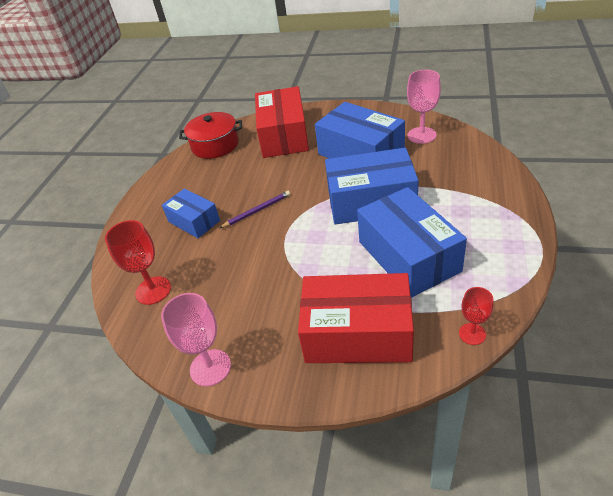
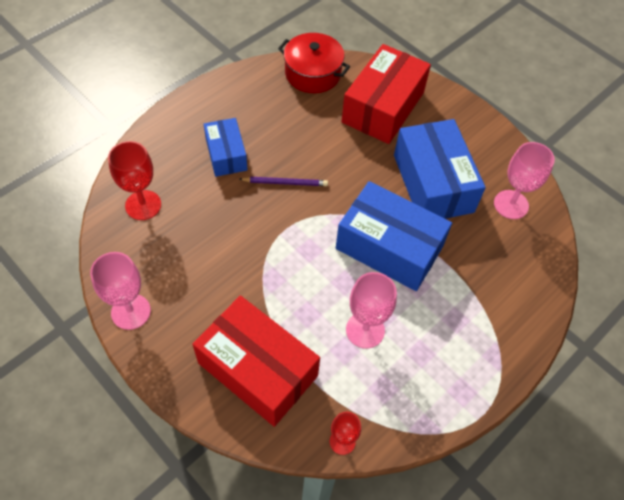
camera: 25 degrees right, 15 degrees up
blue box [357,187,467,298] -> pink goblet [346,272,397,349]

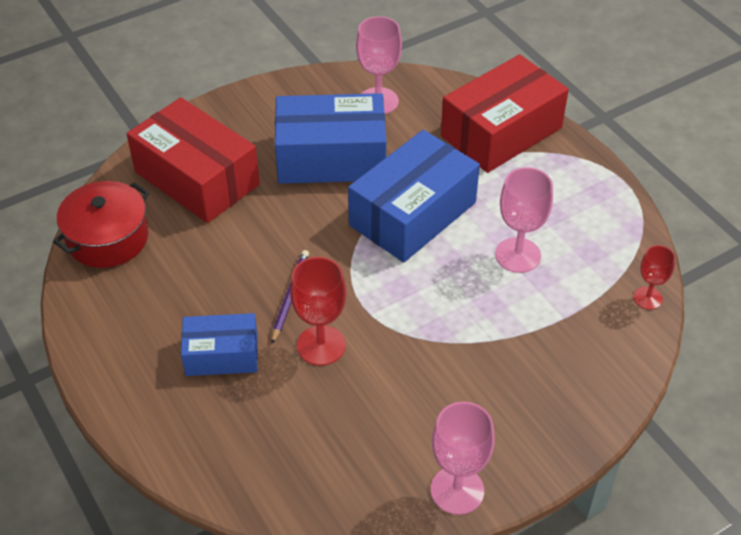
camera: 75 degrees left, 10 degrees down
red goblet [108,141,161,220] -> red goblet moved to [290,257,346,366]
red box [193,296,320,427] -> red box moved to [441,54,569,173]

